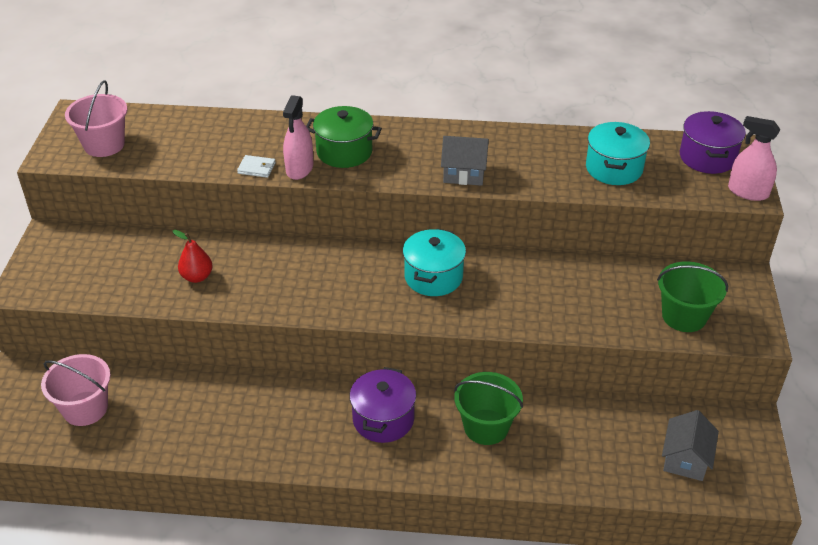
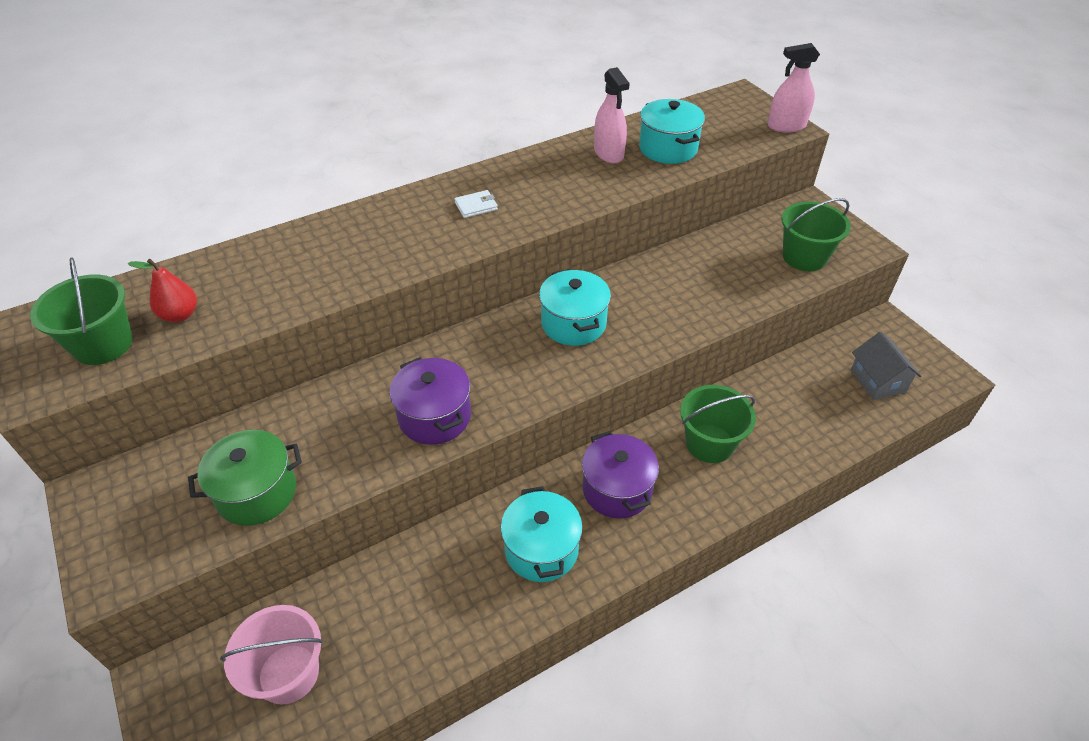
camera: 35 degrees left, 5 degrees up
pink bucket [65,80,127,157] -> green bucket [30,257,133,365]
red pear [173,230,213,283] -> red pear moved to [128,259,197,322]
white wallet [237,155,276,178] -> white wallet moved to [454,190,498,218]
pink spray bottle [283,95,314,180] -> pink spray bottle moved to [594,67,630,163]
green pot [306,106,382,168] -> green pot moved to [188,430,302,526]
grey house [441,136,489,186] -> none
purple pot [680,111,746,174] -> purple pot moved to [389,357,471,445]
none -> turquoise pot [501,486,582,582]

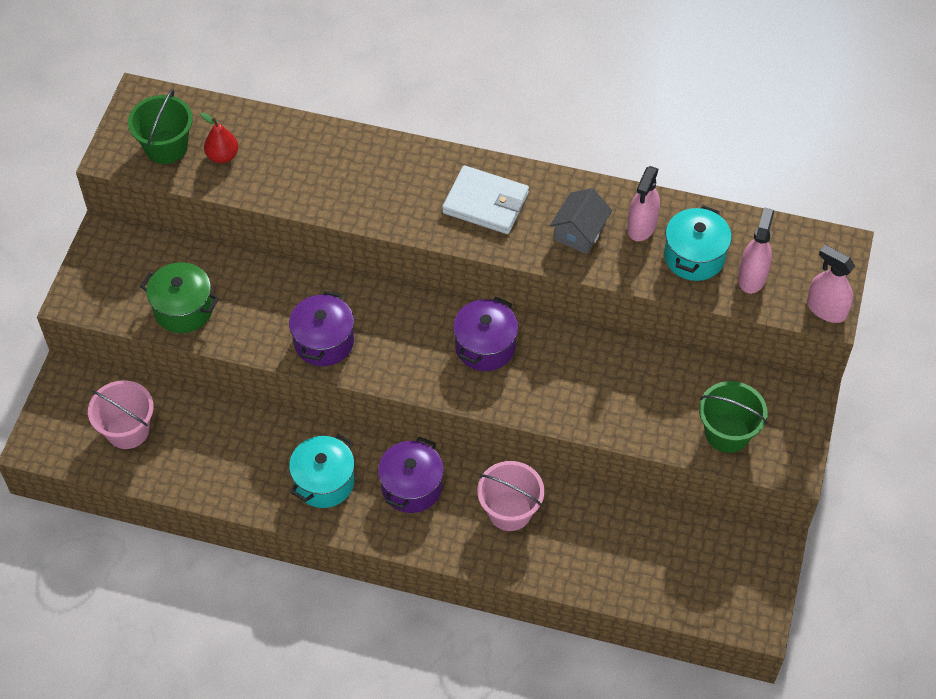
camera: 45 degrees right, 10 degrees up
white wallet [454,190,498,218] -> white wallet [442,165,529,234], size x2.12
turquoise pot [539,269,611,346] -> purple pot [453,297,518,371]
green bucket [680,385,756,463] -> pink bucket [477,461,544,531]
grey house [851,332,922,400] -> grey house moved to [550,188,612,254]
none -> pink spray bottle [738,207,774,294]

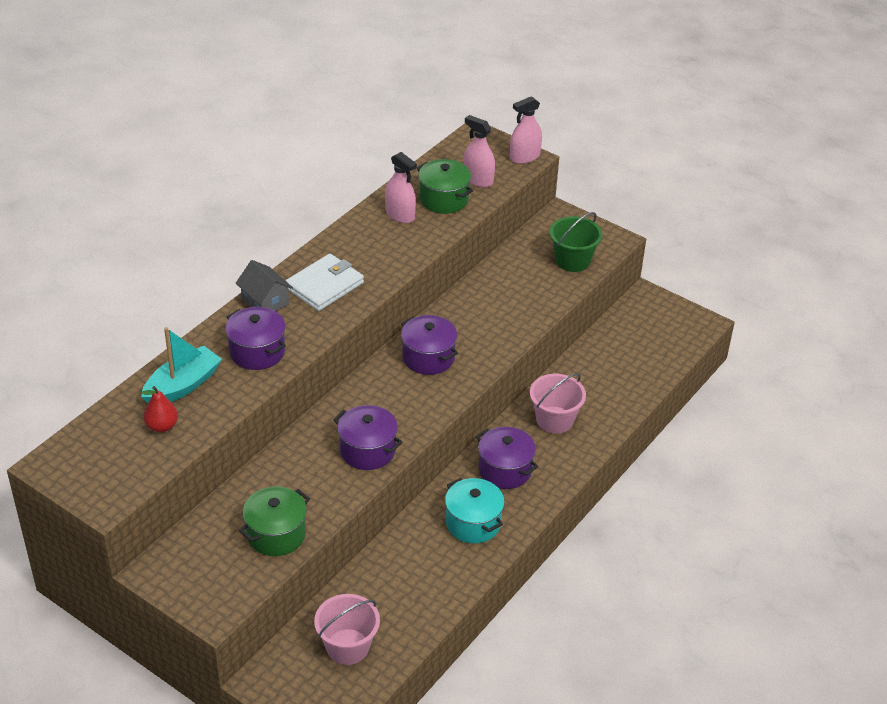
camera: 70 degrees left, 15 degrees down
green bucket [128,89,193,164] -> none
grey house [550,188,612,254] -> grey house moved to [236,260,293,311]
turquoise pot [664,205,732,281] -> green pot [417,159,473,214]
none -> turquoise boat [141,327,222,403]
none -> purple pot [226,307,286,370]

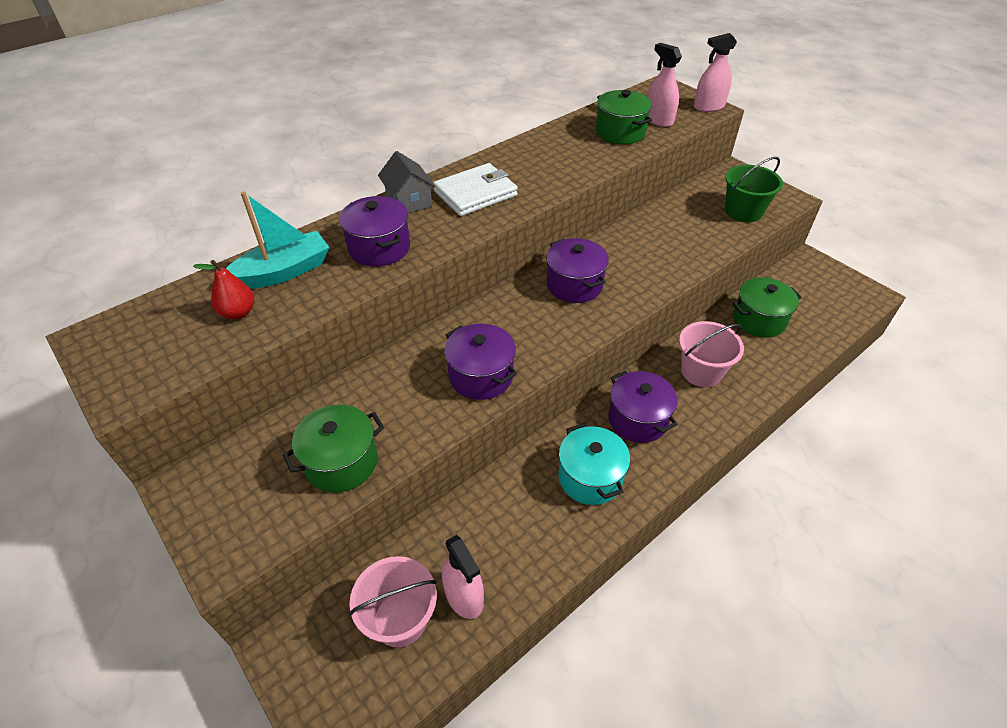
camera: 15 degrees right, 5 degrees up
pink spray bottle [385,152,417,223] -> pink spray bottle moved to [442,535,484,619]
none -> green pot [732,277,802,338]

